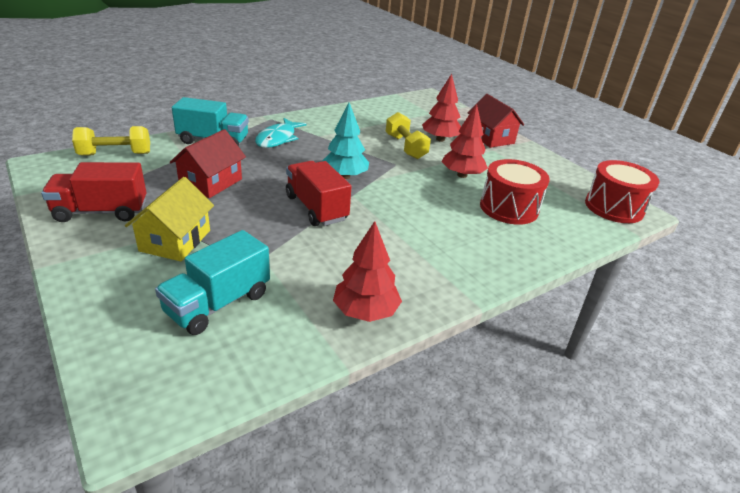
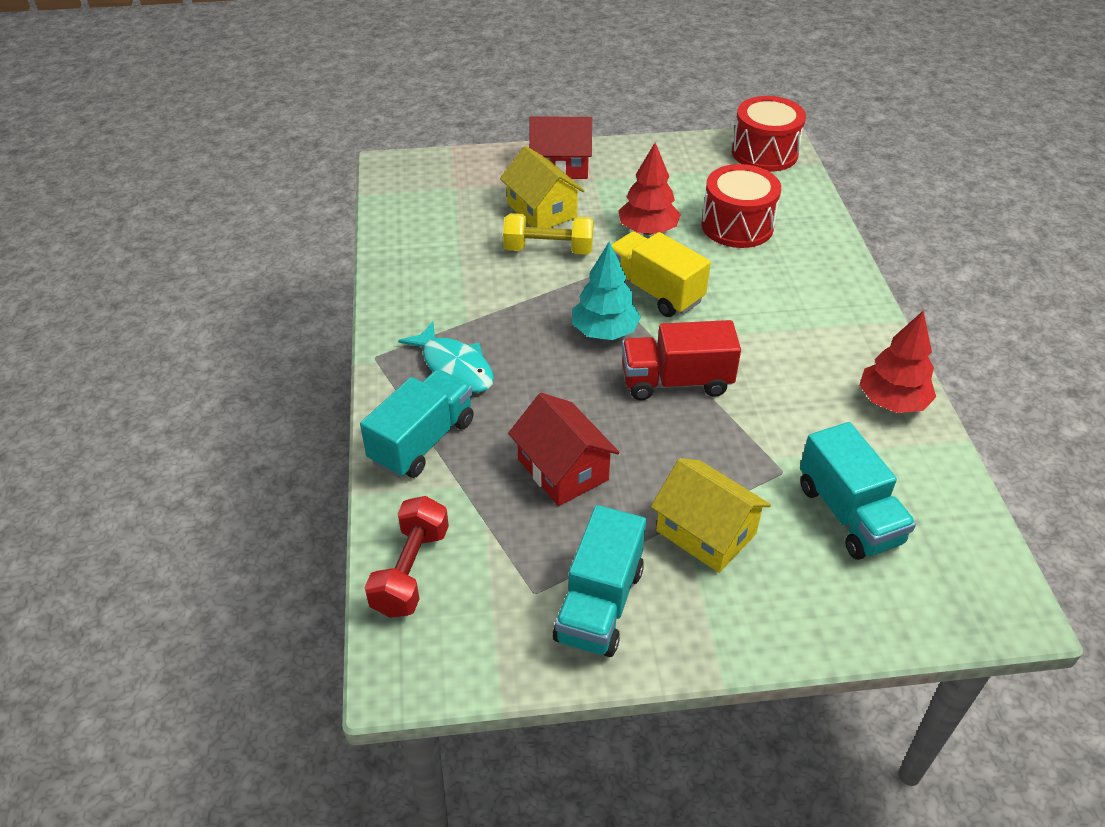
camera: 60 degrees left, 10 degrees up
red truck [41,162,147,222] -> turquoise truck [553,505,646,657]
yellow dumbbell [72,126,150,156] -> red dumbbell [365,496,449,618]
red tree [422,74,461,142] -> yellow house [500,146,585,228]
none -> yellow truck [611,231,711,317]

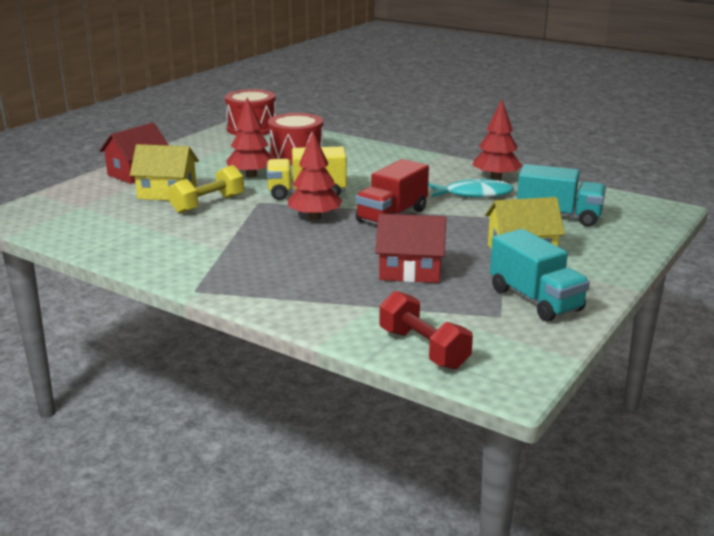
camera: 50 degrees left, 20 degrees down
turquoise truck [360,369,474,478] -> none
turquoise fish [398,321,494,393] -> turquoise fish moved to [428,179,514,198]
turquoise tree [572,241,641,340] -> red tree [287,132,342,220]

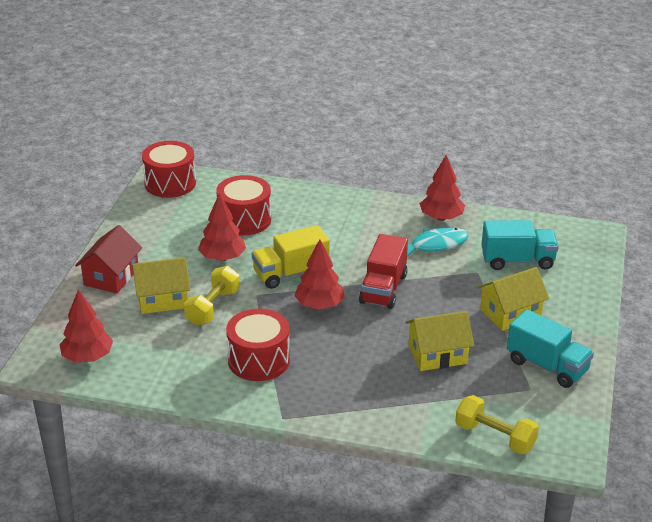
camera: 20 degrees left, 10 degrees up
red house [375,214,446,283] -> yellow house [406,311,474,371]
red dumbbell [379,291,473,370] -> yellow dumbbell [455,395,539,454]
none -> red tree [59,289,113,363]
none -> red drum [226,309,290,381]

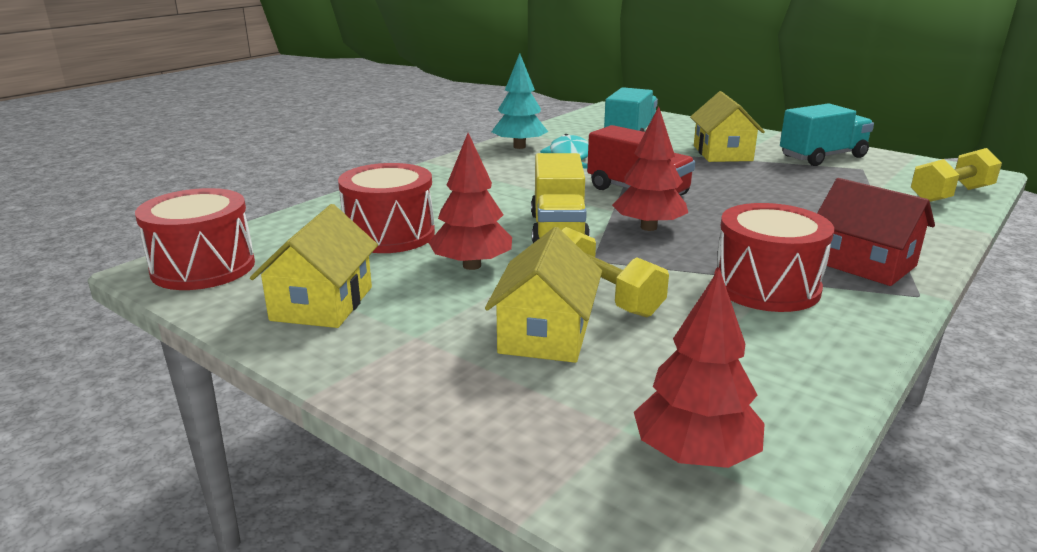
camera: 65 degrees left, 10 degrees down
red house [75,225,142,293] -> red house moved to [817,178,935,286]
yellow house [406,311,474,371] -> yellow house moved to [250,204,378,328]
red tree [420,155,465,221] -> turquoise tree [492,53,548,149]

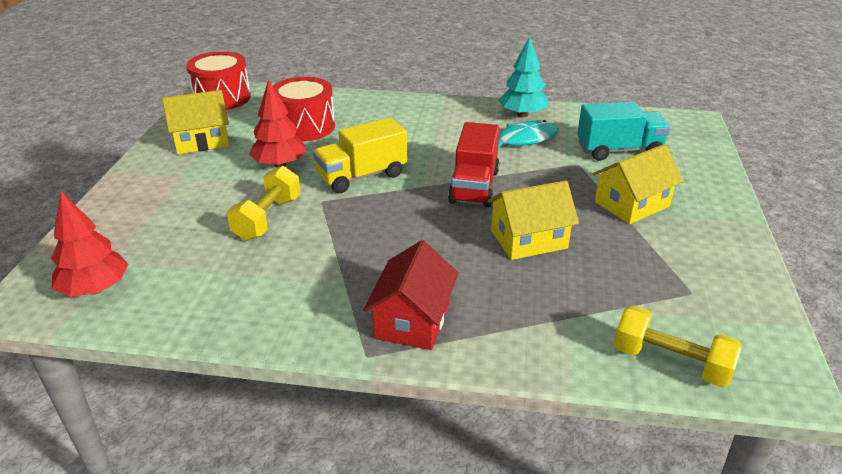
camera: 60 degrees right, 10 degrees up
yellow house [485,227,602,363] -> yellow house moved to [487,180,579,260]
red tree [612,107,688,231] -> none
red drum [714,203,834,312] -> none
turquoise truck [780,103,874,166] -> none

